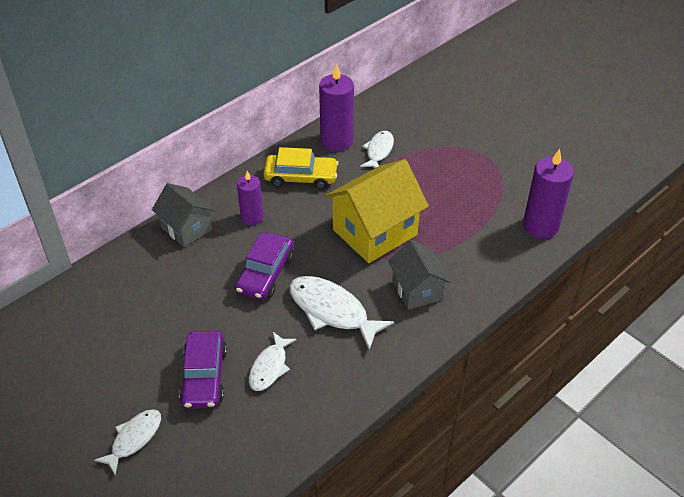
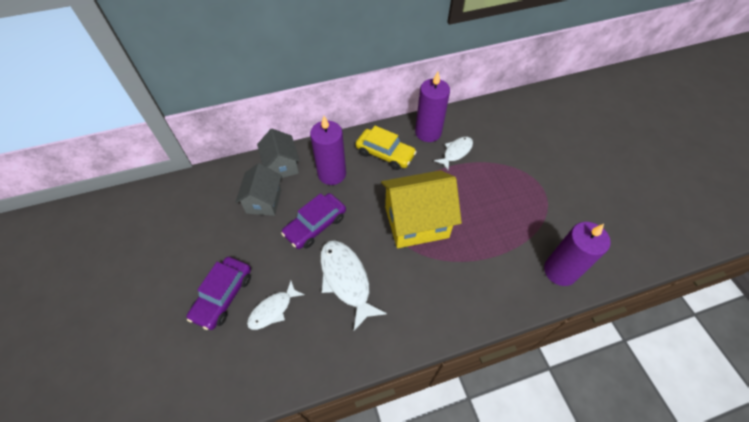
camera: 25 degrees right, 10 degrees up
white fish [94,409,161,475] -> none
purple candle [237,171,263,225] -> purple candle [310,116,346,185], size x1.59
grey house [388,240,451,310] -> grey house moved to [235,163,282,216]

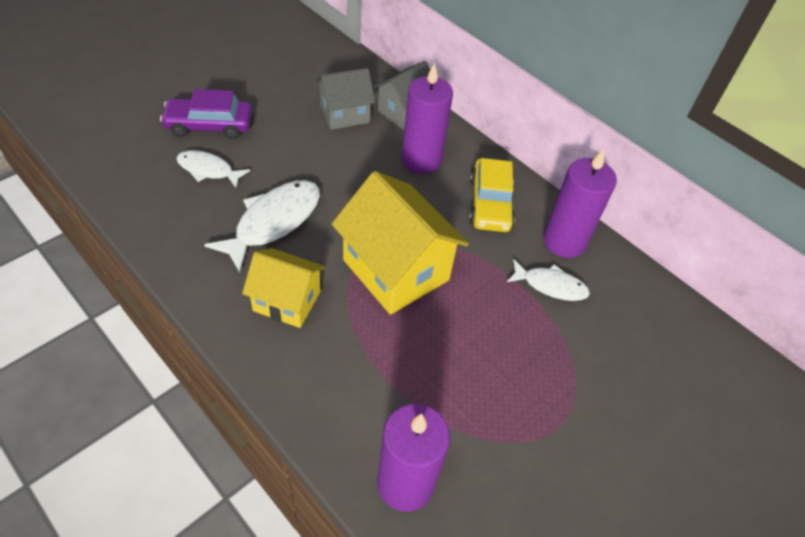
camera: 60 degrees right, 5 degrees down
purple car [281,193,346,249] -> none
none -> yellow house [242,248,325,328]

